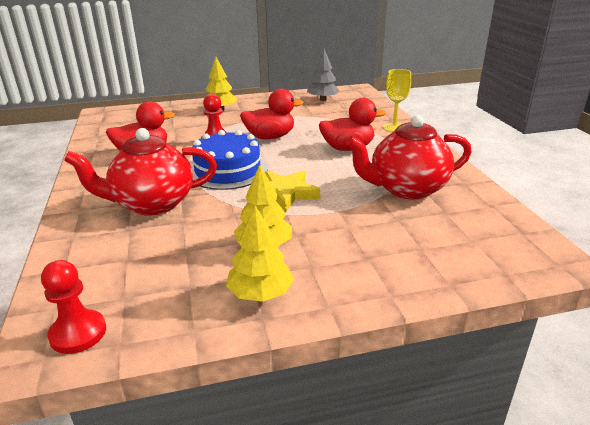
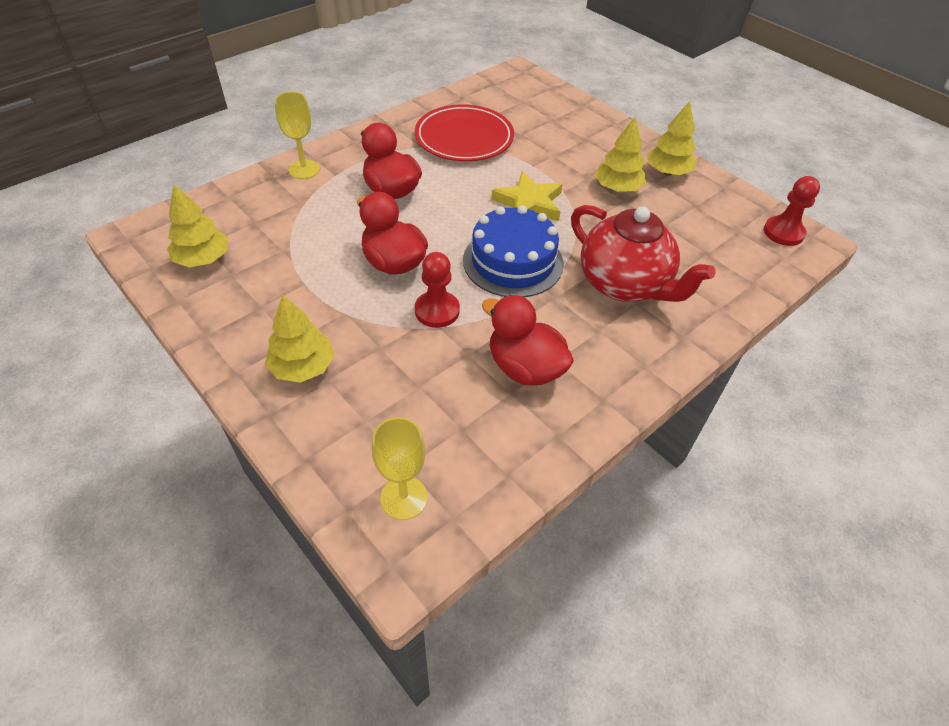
camera: 120 degrees left, 20 degrees up
grey tree [307,48,340,101] -> yellow tree [167,184,229,268]
red teapot [346,115,471,199] -> red plate [415,104,514,161]
none -> yellow goblet [372,417,428,520]

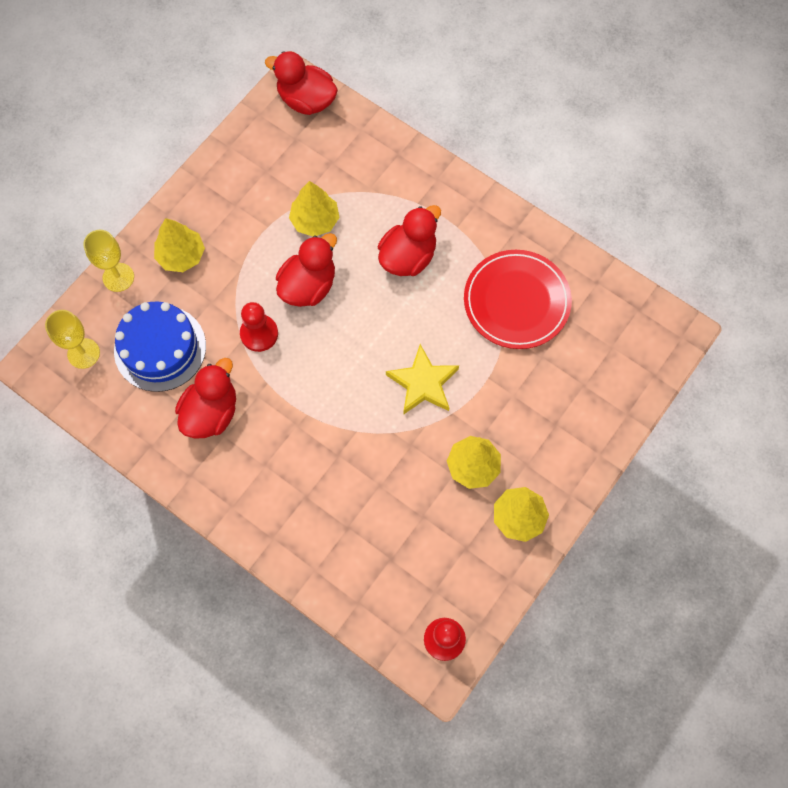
camera: 80 degrees right, 20 degrees up
yellow tree [167,184,229,268] -> yellow tree moved to [289,181,340,236]
yellow goblet [275,92,320,179] -> yellow goblet moved to [83,230,134,292]
blue cake [463,205,564,297] -> blue cake moved to [114,301,206,392]
red teapot [571,205,716,302] -> none
none -> red duck [265,51,338,115]

